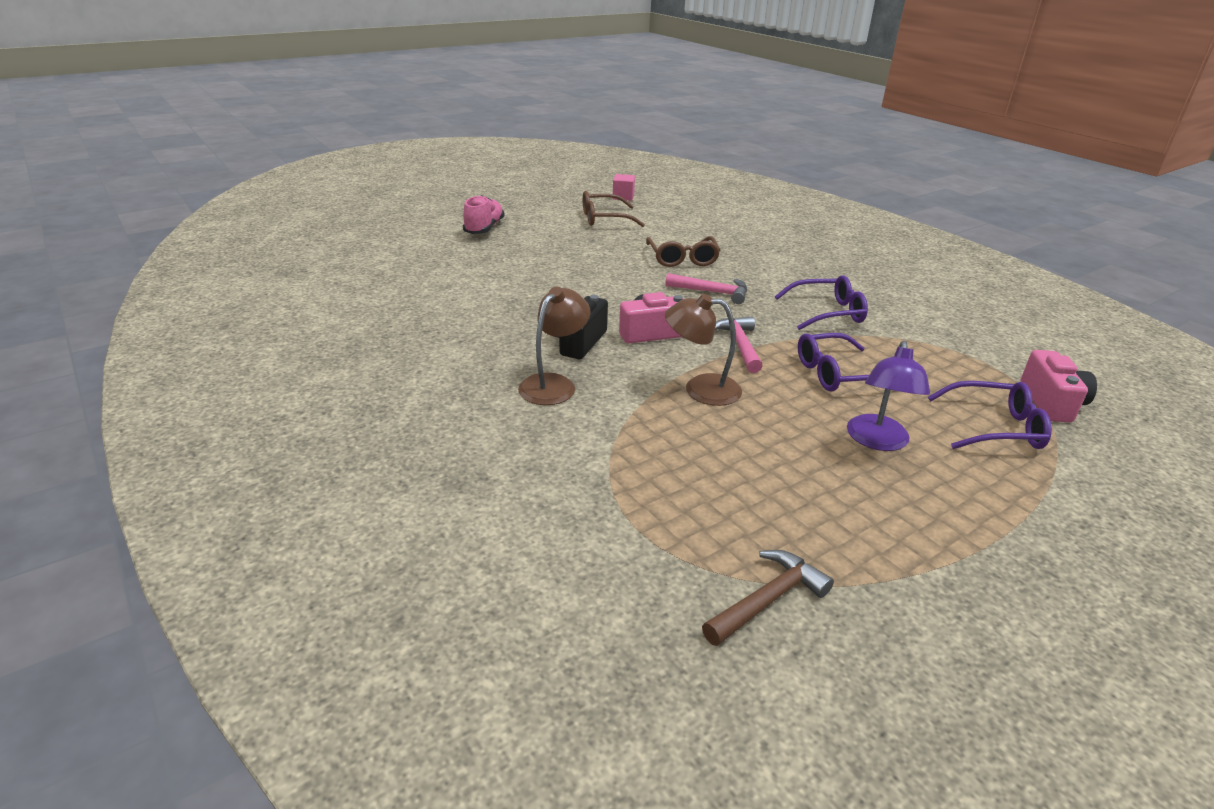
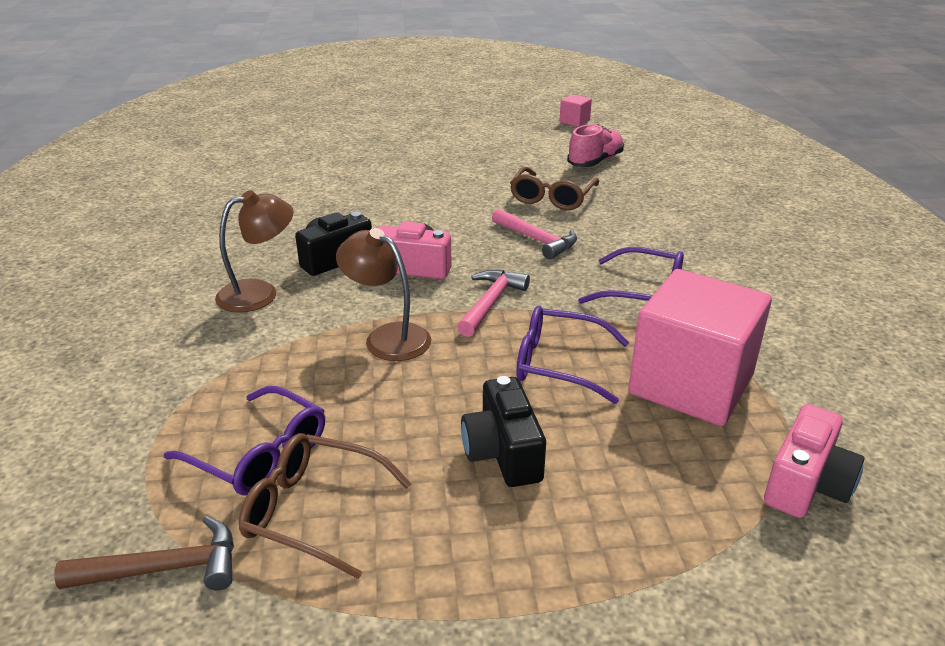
camera: 30 degrees right, 0 degrees up
pink shoe [463,195,504,234] -> pink shoe moved to [567,124,624,167]
brown glasses [583,191,645,227] -> brown glasses moved to [239,433,412,579]
purple lamp [847,341,930,451] -> black camera [461,376,546,487]
purple glasses [928,381,1052,449] -> purple glasses moved to [164,386,325,495]
none -> pink cube [628,269,772,426]

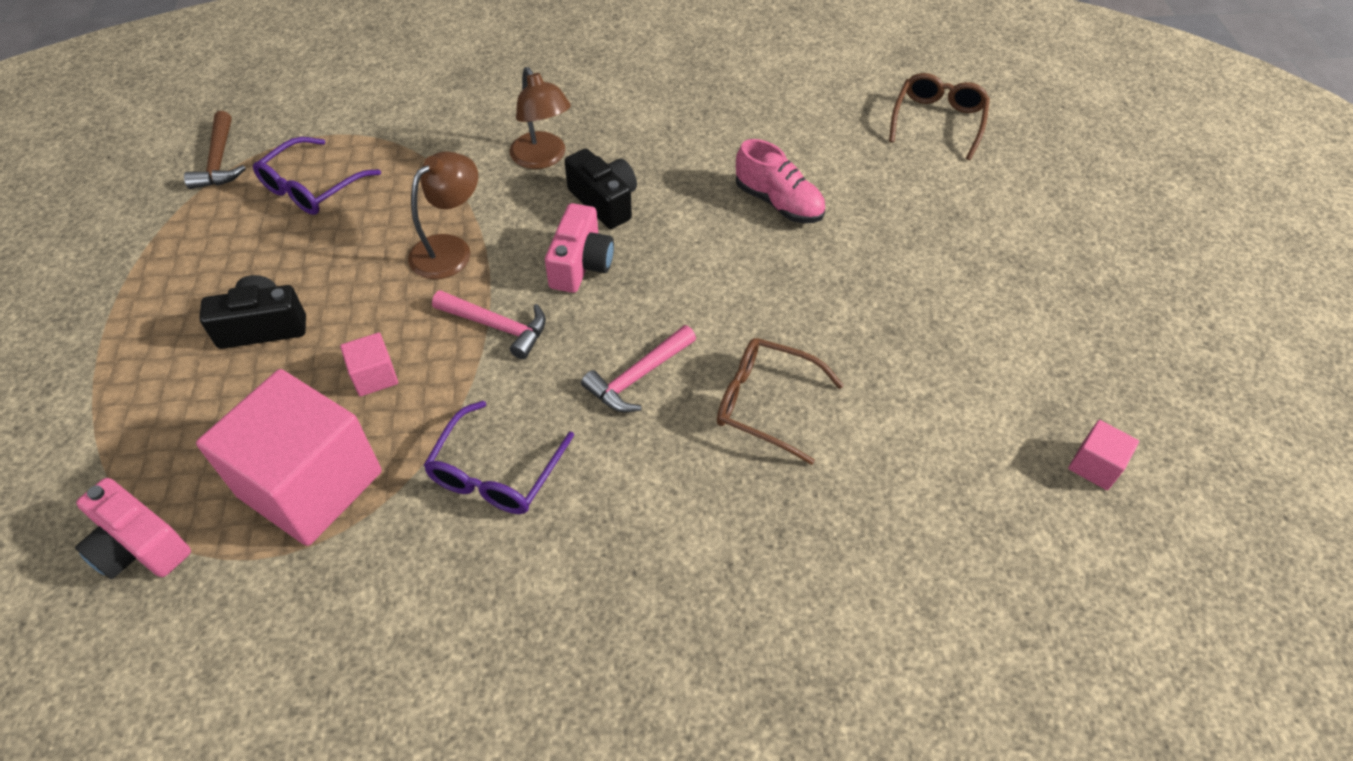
camera: 90 degrees right, 20 degrees up
brown glasses [239,433,412,579] -> brown glasses moved to [889,73,990,160]
purple glasses [516,306,629,404] -> pink cube [340,333,398,397]
pink shoe [567,124,624,167] -> pink shoe moved to [736,139,825,223]

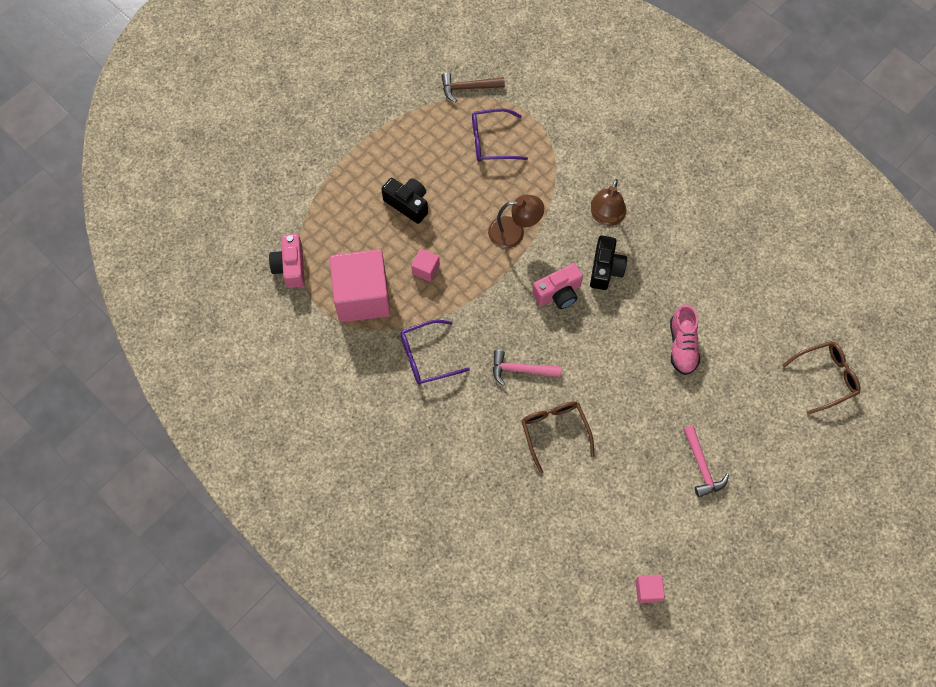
camera: 50 degrees right, 15 degrees up
brown hammer [184,111,246,189] -> brown hammer turned 45 degrees clockwise [441,73,505,103]
pink hammer [432,290,546,359] -> pink hammer moved to [683,426,729,497]

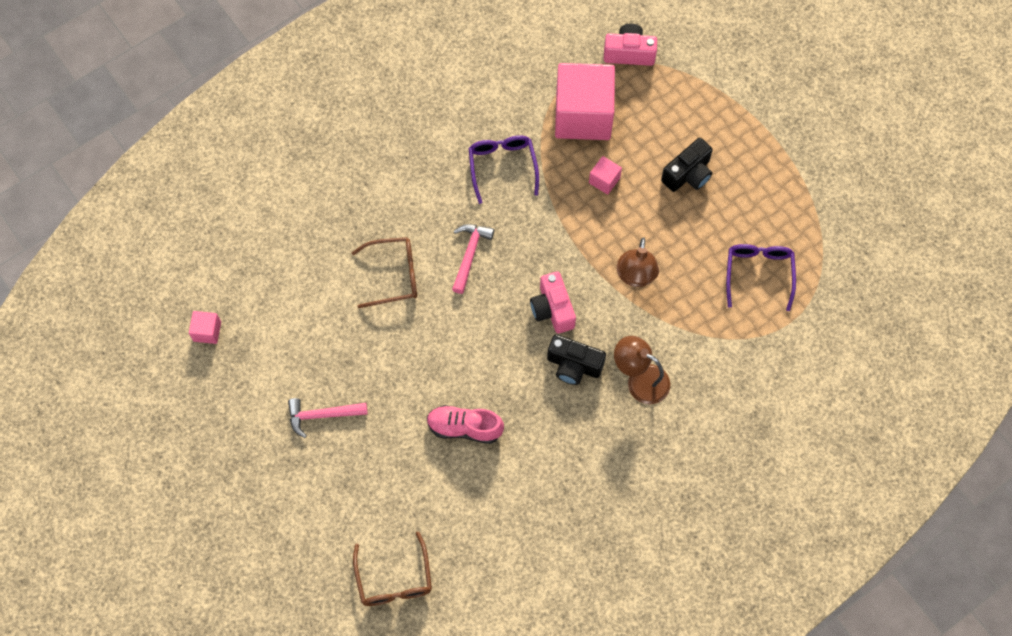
camera: 100 degrees right, 0 degrees up
brown hammer [441,73,505,103] -> none

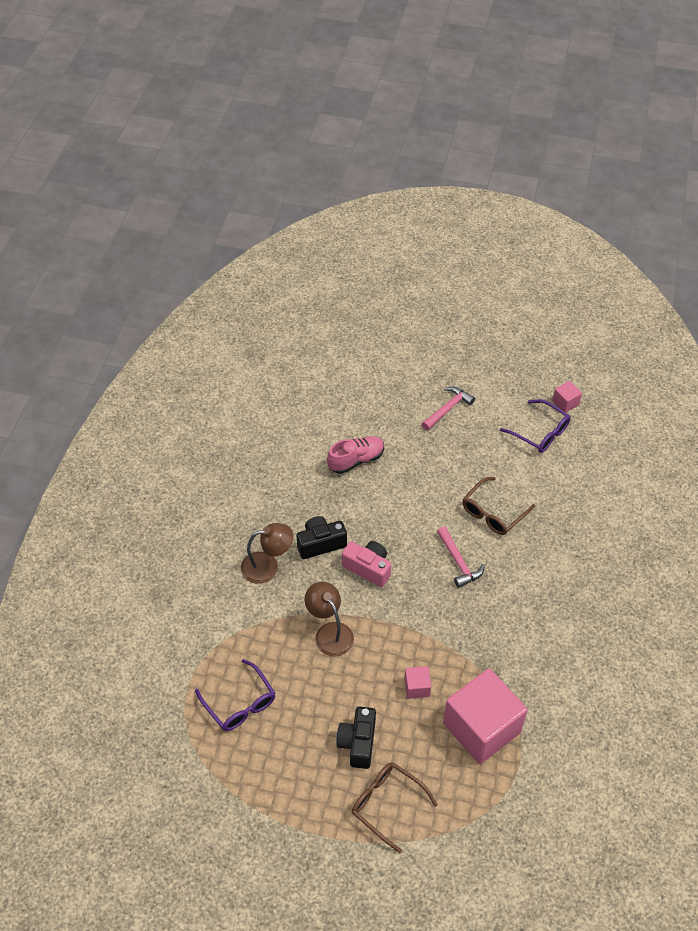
camera: 140 degrees right, 15 degrees down
brown glasses [353,531,432,606] -> brown glasses moved to [352,762,438,853]
purple glasses [469,135,539,204] -> purple glasses moved to [500,399,571,453]
pink camera [604,24,657,66] -> none

